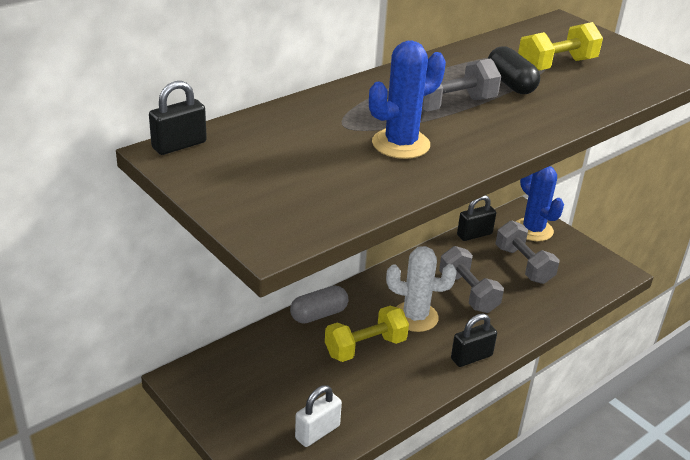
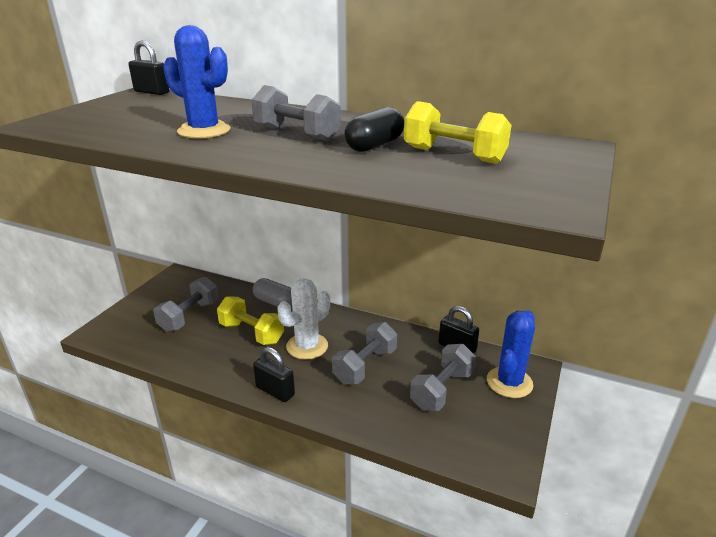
camera: 65 degrees right, 5 degrees down
white padlock [295,385,342,447] -> none
white cactus [386,246,457,332] -> white cactus turned 60 degrees clockwise [277,278,330,360]
none -> grey dumbbell [153,277,219,332]

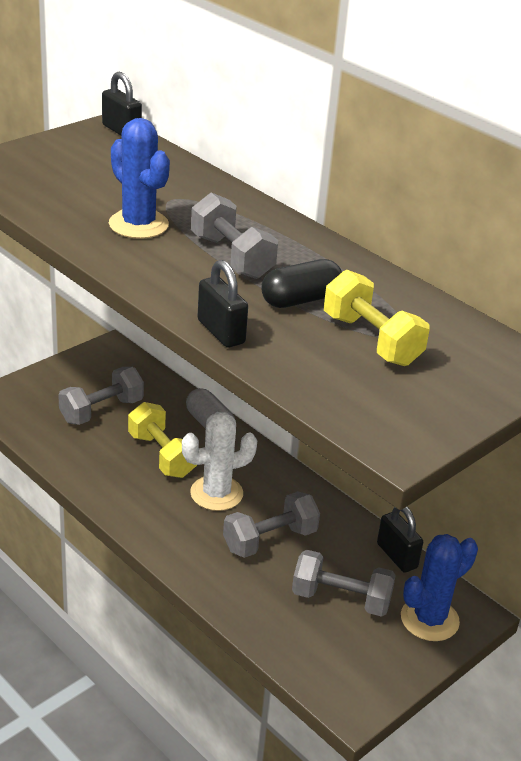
camera: 20 degrees right, 5 degrees up
black padlock [253,347,295,402] -> black padlock moved to [197,260,248,348]
grey dumbbell [410,344,476,411] -> grey dumbbell turned 45 degrees clockwise [292,550,396,617]

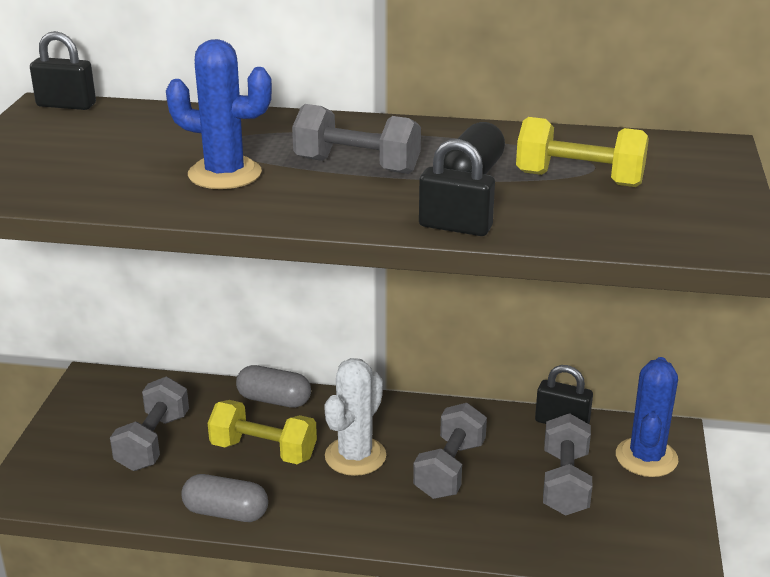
camera: 35 degrees left, 5 degrees down
grey dumbbell [292,550,396,617] -> grey dumbbell turned 60 degrees counterclockwise [543,413,592,516]
none -> grey capsule [181,474,268,522]

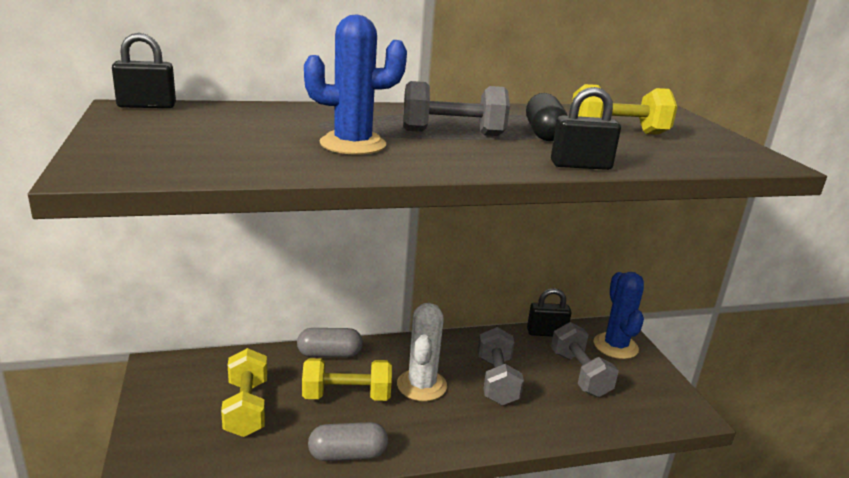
camera: 25 degrees left, 5 degrees down
grey dumbbell [110,377,189,471] -> yellow dumbbell [221,348,267,437]

